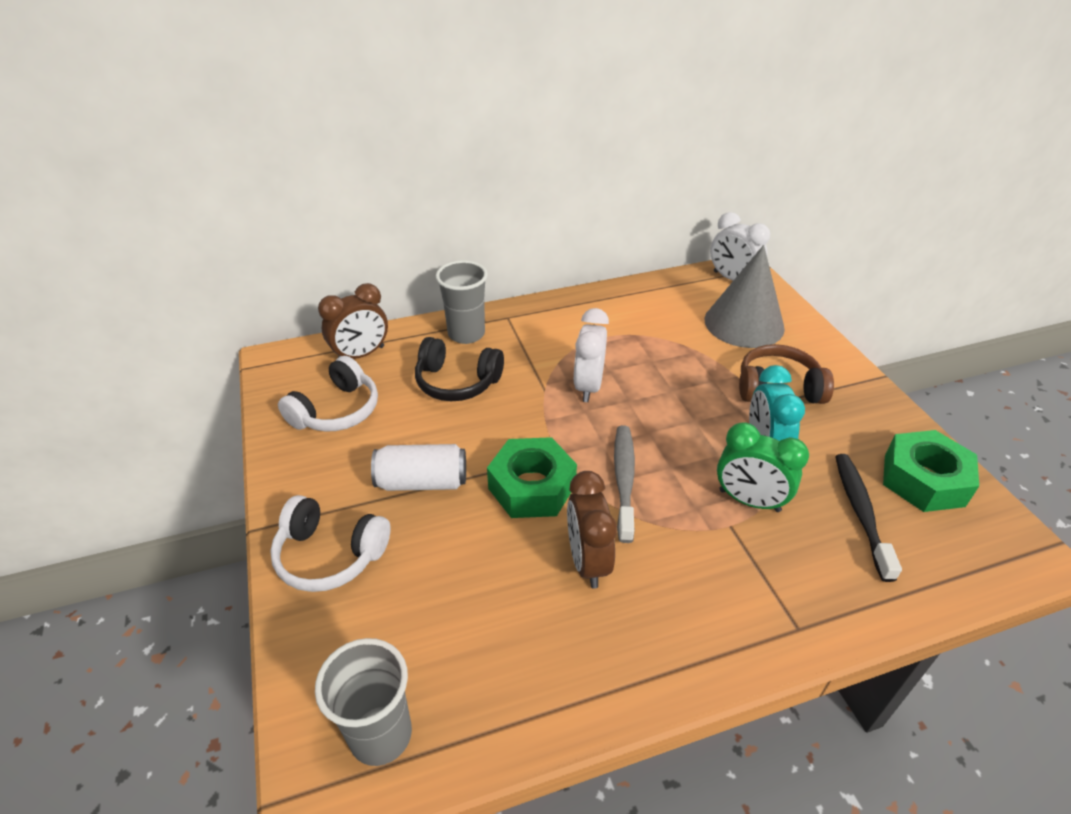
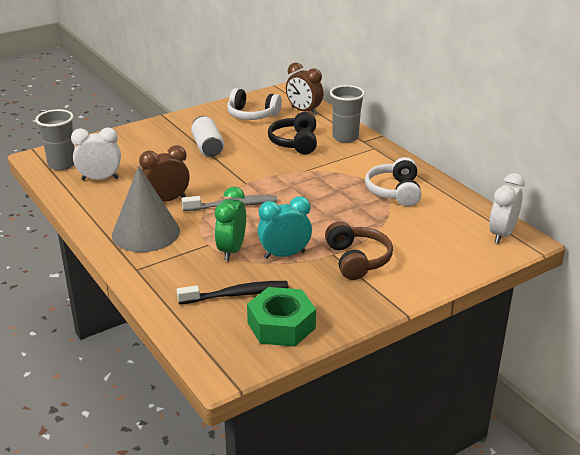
camera: 75 degrees right, 10 degrees down
white headphones [270,495,391,592] -> white headphones moved to [365,157,421,206]
green nut [487,437,577,518] -> none
white clock [574,308,609,402] -> white clock moved to [71,127,121,180]
grey cone [705,245,785,348] -> grey cone moved to [112,166,180,252]

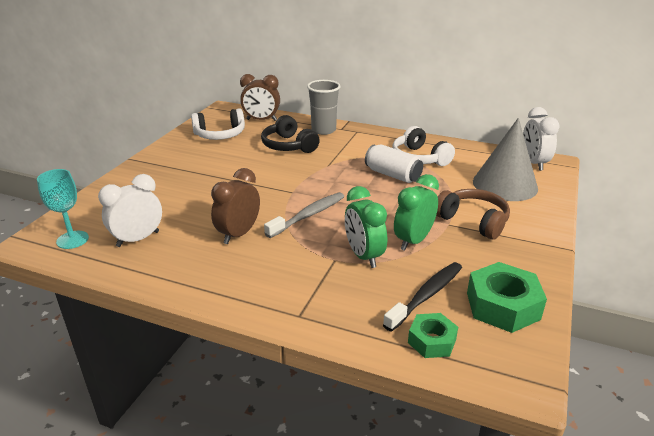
camera: 35 degrees left, 0 degrees up
grey cup [35,109,75,170] -> turquoise goblet [37,169,89,249]
grey cone [112,166,180,252] -> grey cone moved to [473,118,538,201]
white can [191,116,224,157] -> white can moved to [365,144,423,183]
turquoise clock [257,196,312,259] -> green clock [394,174,439,251]
none -> green nut [408,313,458,358]

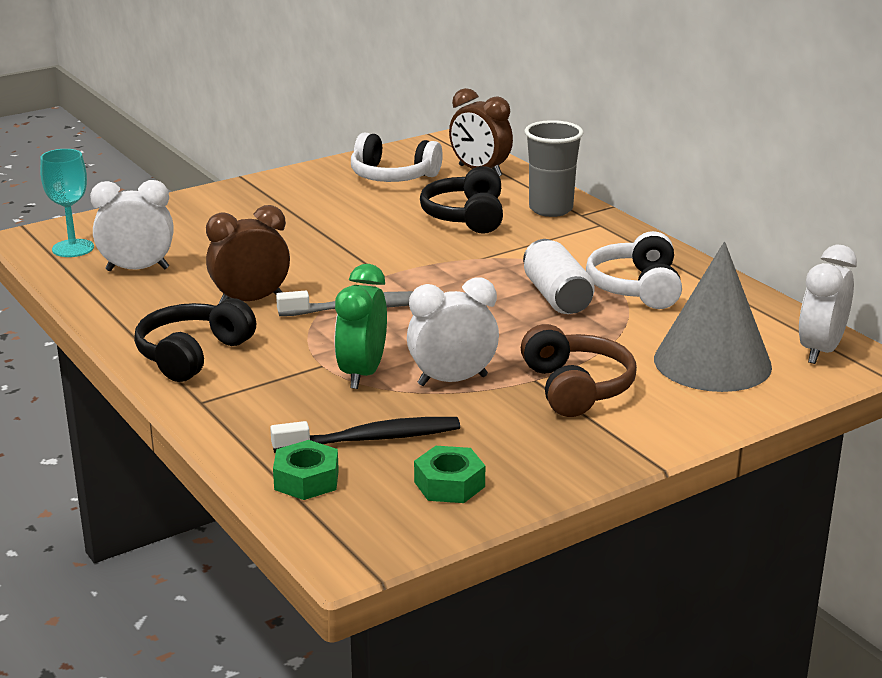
camera: 35 degrees right, 5 degrees down
green clock [394,174,439,251] -> white clock [407,278,499,386]
green nut [467,262,547,333] -> green nut [414,446,485,503], size x0.61
none -> black headphones [134,298,256,382]

